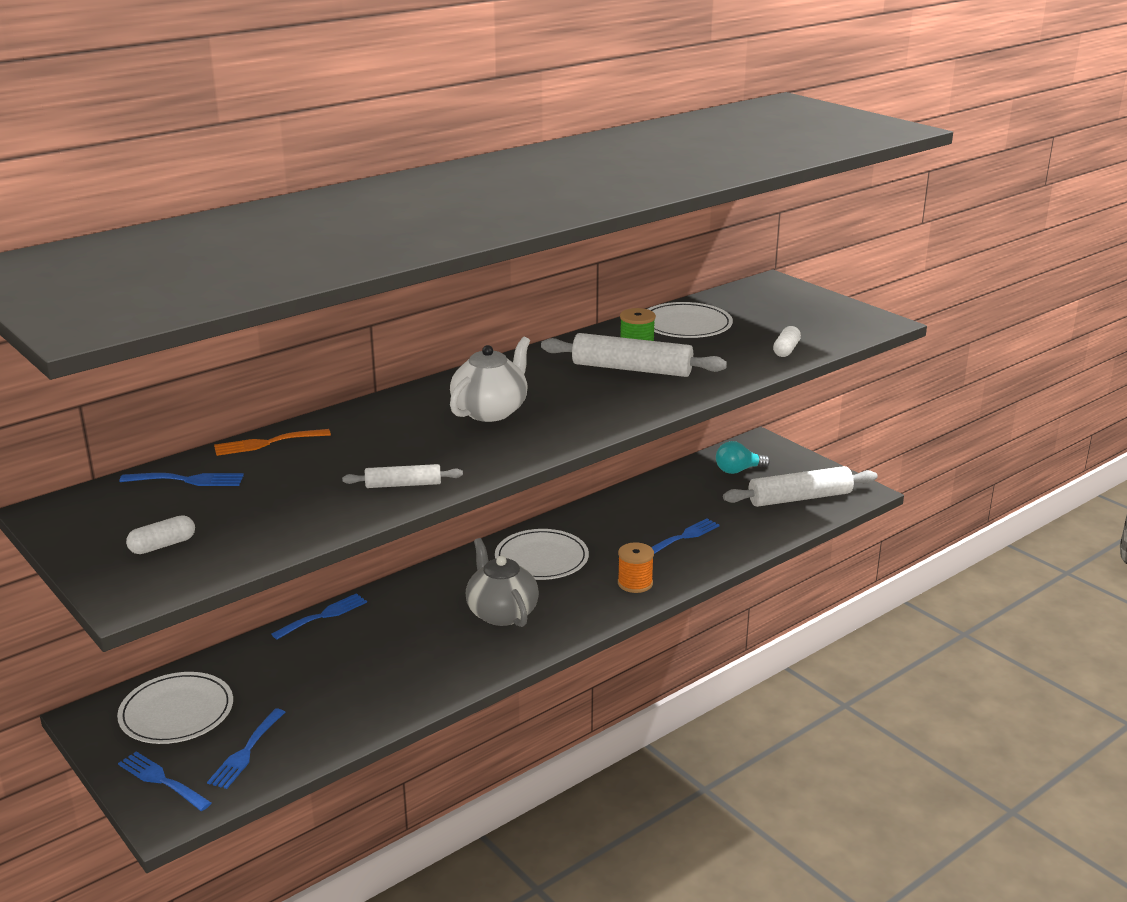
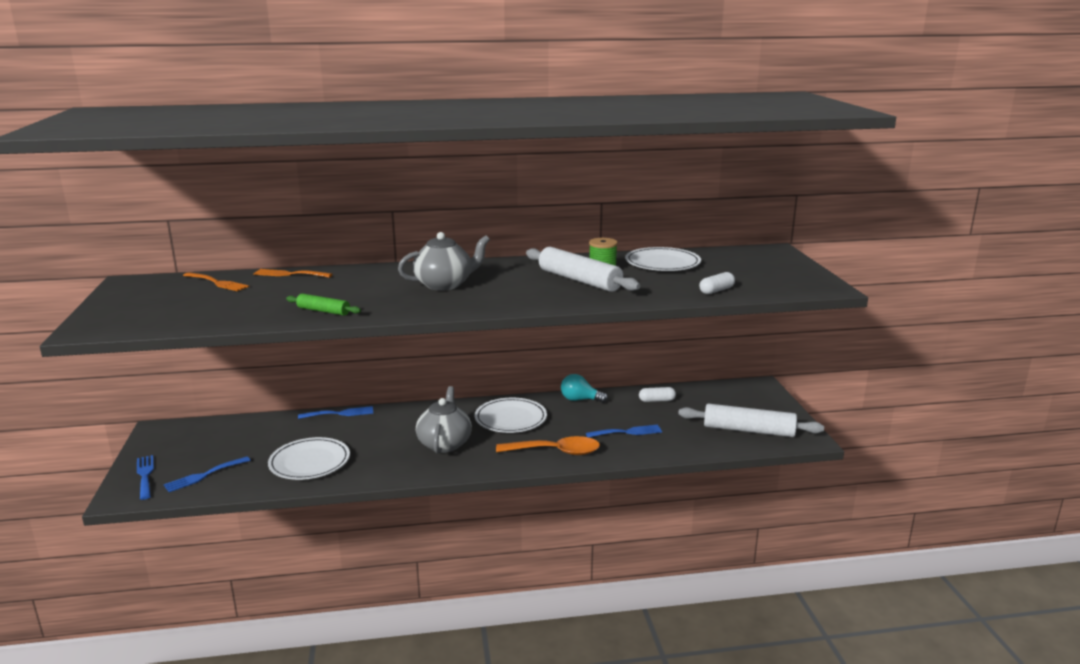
camera: 30 degrees right, 5 degrees down
white plate [117,672,233,744] -> white plate moved to [268,437,350,480]
blue fork [119,473,244,486] -> orange fork [183,272,249,291]
white capsule [126,515,195,554] -> white capsule moved to [639,387,676,402]
white rolling pin [342,464,463,488] -> green rolling pin [286,294,361,316]
white teapot [450,337,530,422] -> grey teapot [398,232,490,291]
orange spool [618,542,654,593] -> orange spoon [496,436,600,455]
turquoise light bulb [716,441,770,474] -> turquoise light bulb moved to [561,374,608,403]

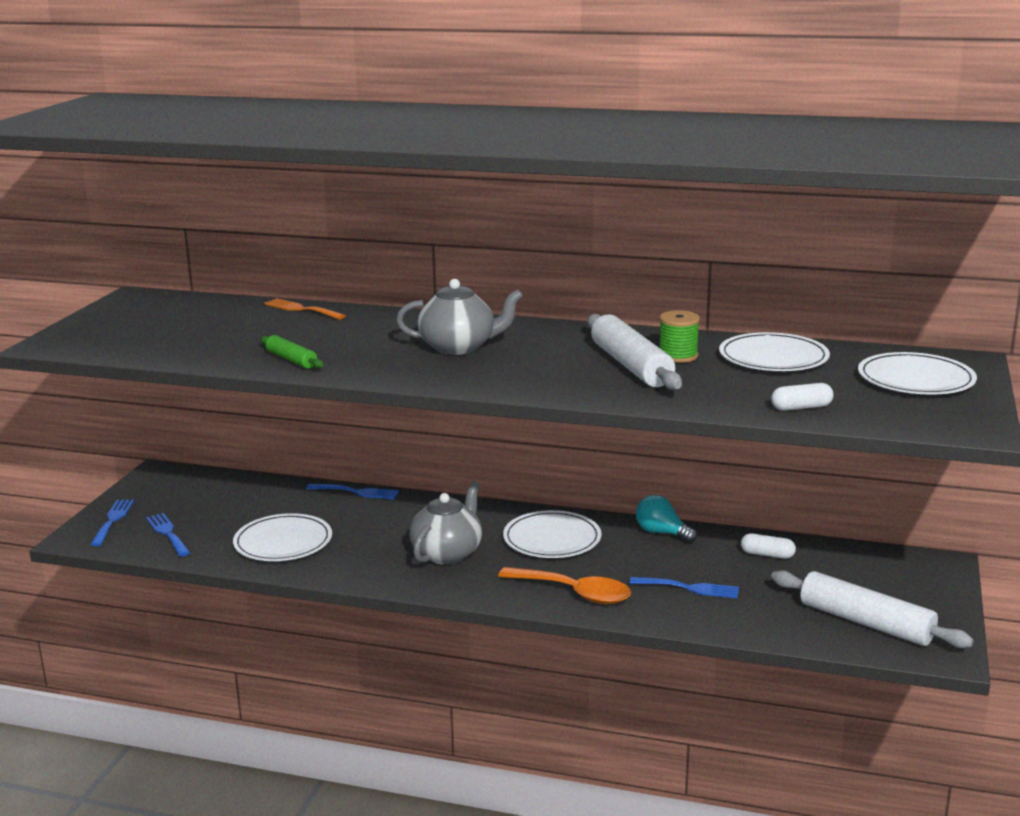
camera: 25 degrees right, 0 degrees up
blue fork [164,456,251,492] -> blue fork turned 75 degrees clockwise [146,513,190,557]
orange fork [183,272,249,291] -> none
none -> white plate [858,352,977,395]

